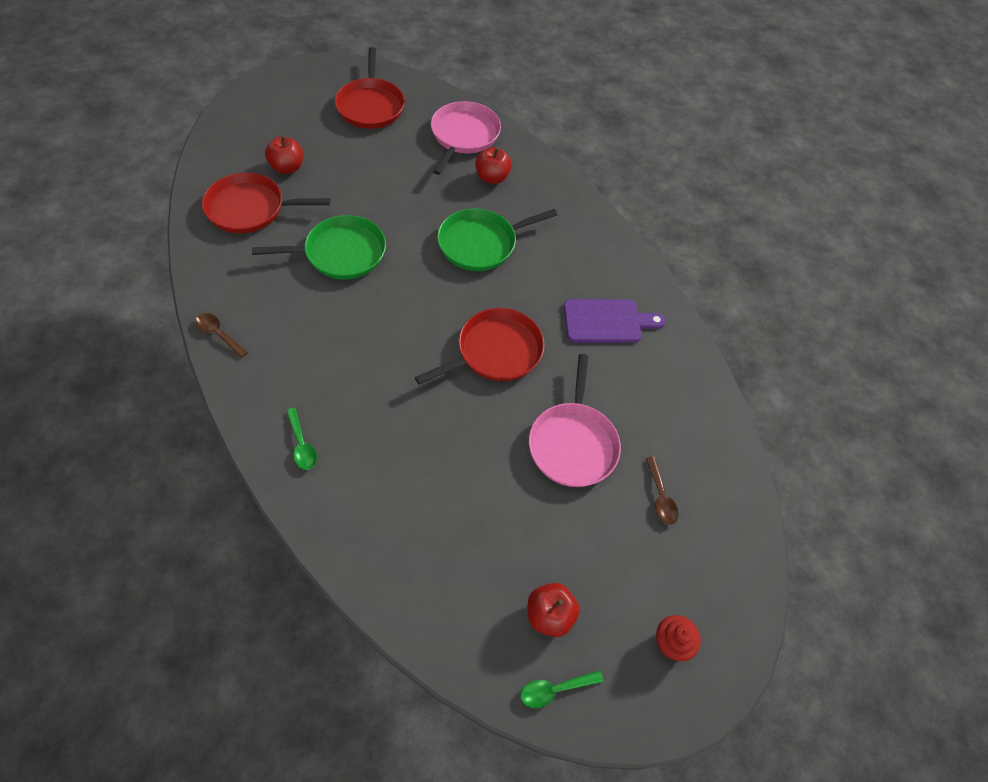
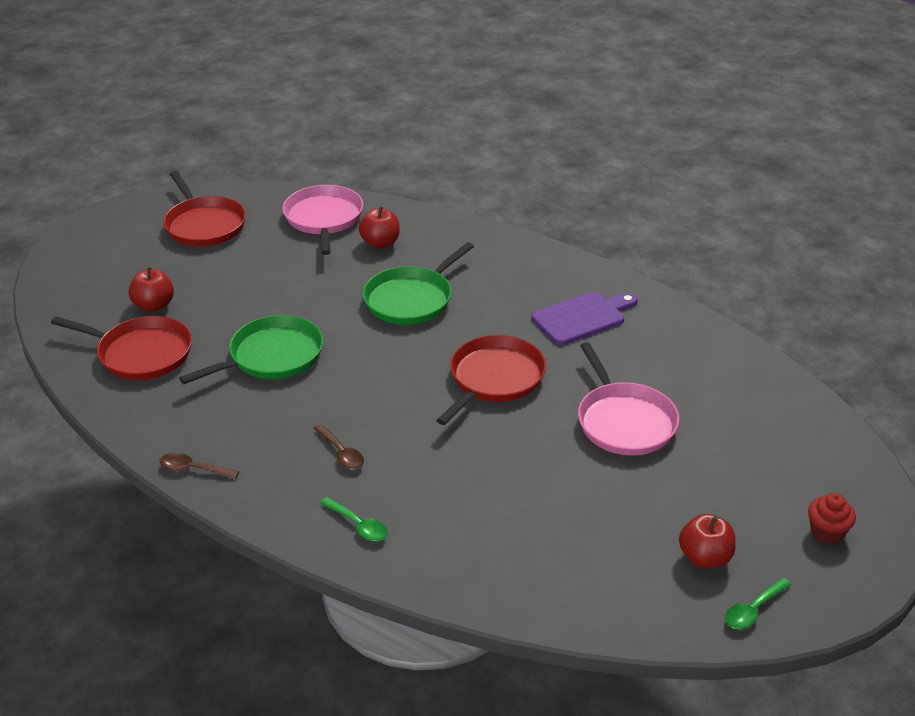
camera: 20 degrees left, 20 degrees down
red pan [202,173,330,233] -> red pan turned 135 degrees counterclockwise [51,316,192,380]
brown spoon [646,457,678,525] -> brown spoon moved to [313,424,364,469]

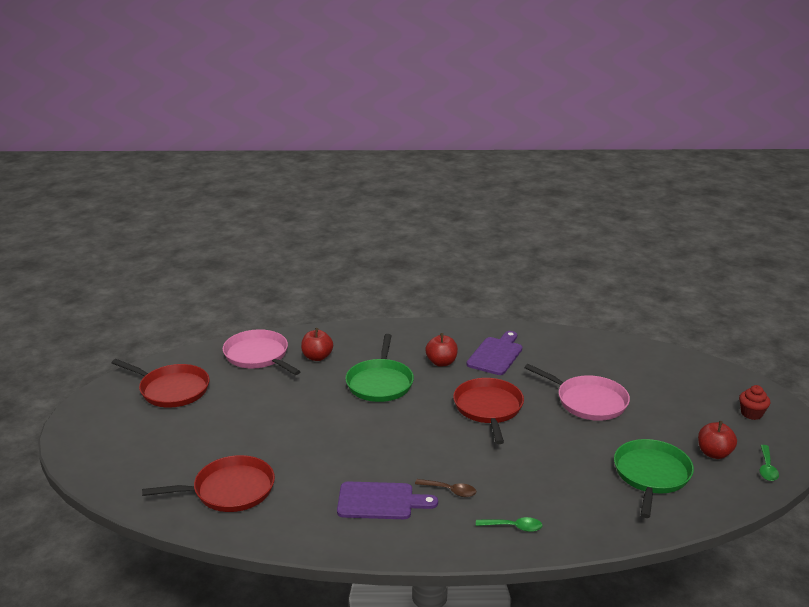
camera: 35 degrees left, 10 degrees down
red apple [129,267,174,312] -> red apple moved to [425,333,458,367]
brown spoon [159,453,239,479] -> none
green pan [179,315,323,384] -> green pan moved to [614,439,694,518]
none -> purple cutting board [337,481,438,519]

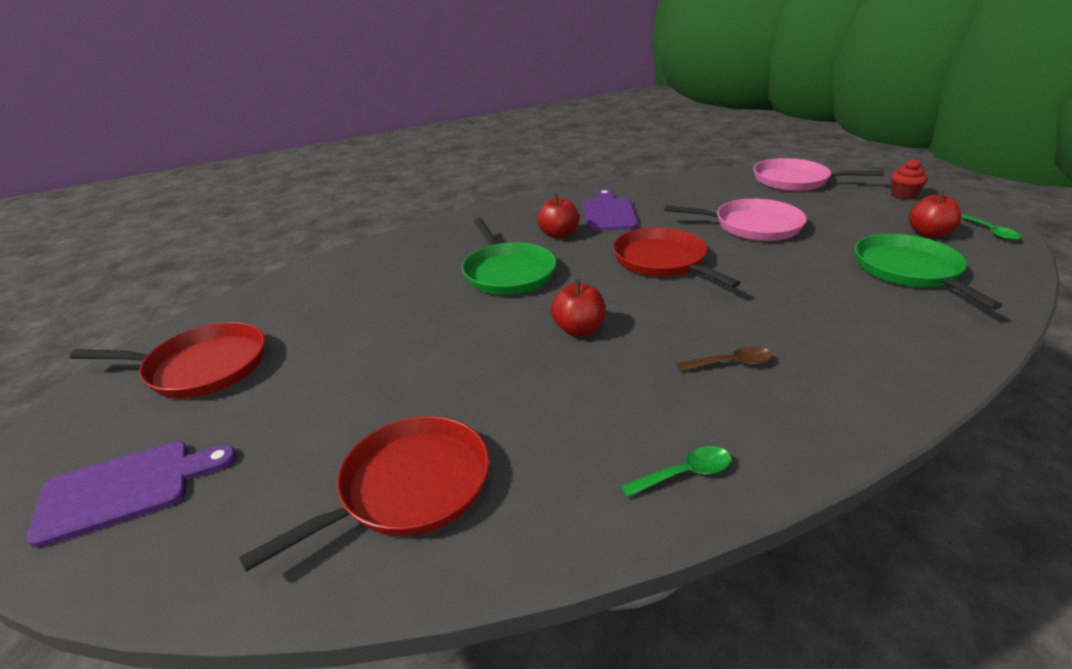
camera: 25 degrees left, 5 degrees up
pink pan [223,329,301,375] -> pink pan moved to [753,158,884,191]
red apple [301,328,333,361] -> red apple moved to [551,279,605,337]
purple cutting board [337,481,438,519] -> purple cutting board moved to [26,441,237,548]
green spoon [476,517,543,532] -> green spoon moved to [620,446,731,498]

